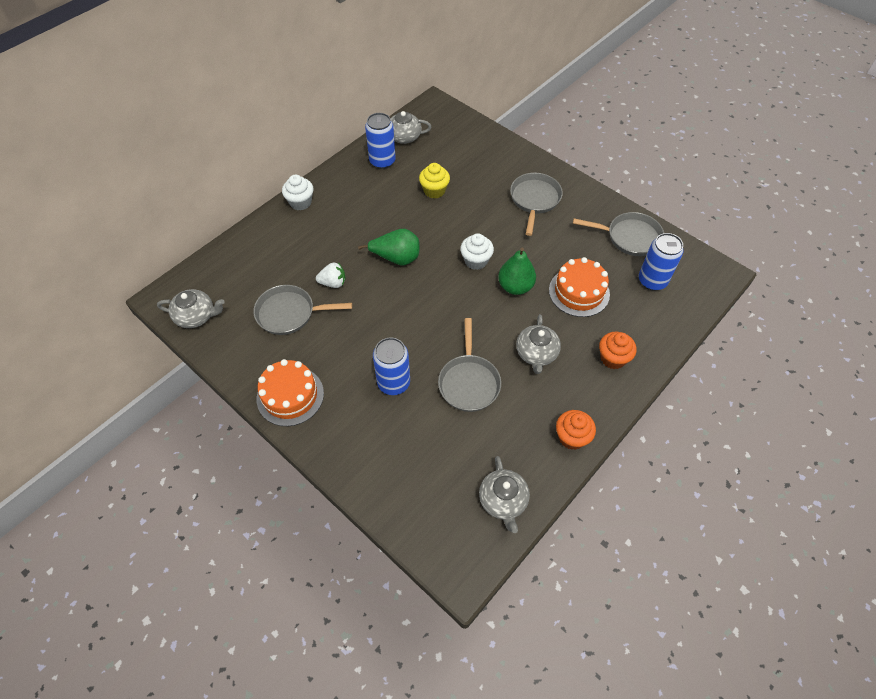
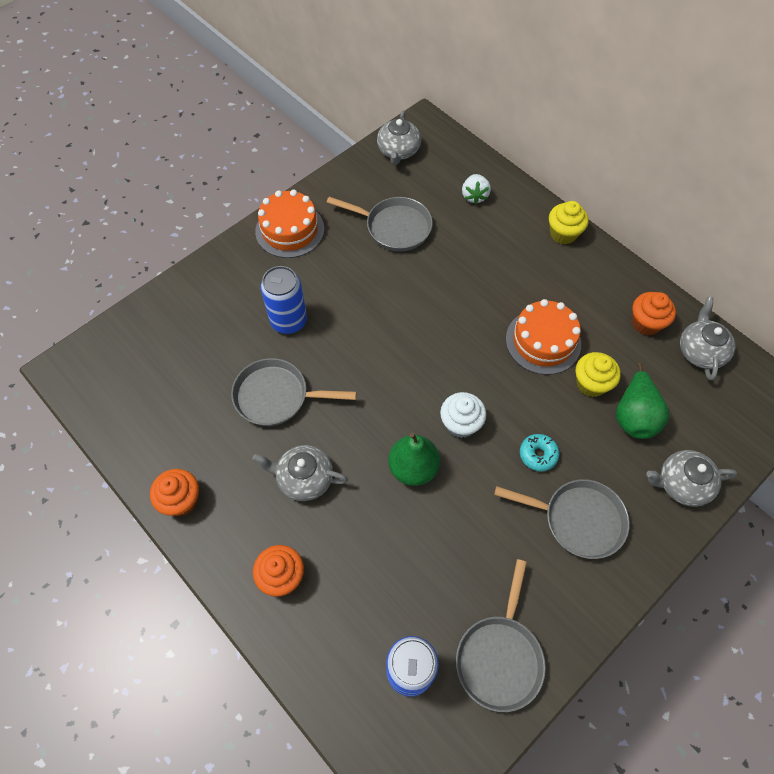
camera: 95 degrees right, 5 degrees up
grey pan [253,285,352,335] -> grey pan turned 105 degrees clockwise [326,197,433,252]
white cupcake [282,175,314,211] -> yellow cupcake [549,201,588,244]
white strawberry [316,262,345,288] -> white strawberry moved to [462,174,491,204]
green pear [358,229,420,266] -> green pear moved to [616,363,669,439]
blue can [365,113,396,169] -> orange cupcake [632,292,676,335]
grey teapot [479,456,530,533] -> grey teapot moved to [646,450,737,507]
orange cake [549,257,610,317] -> orange cake moved to [506,299,581,375]
none -> turquoise donut [520,434,559,472]

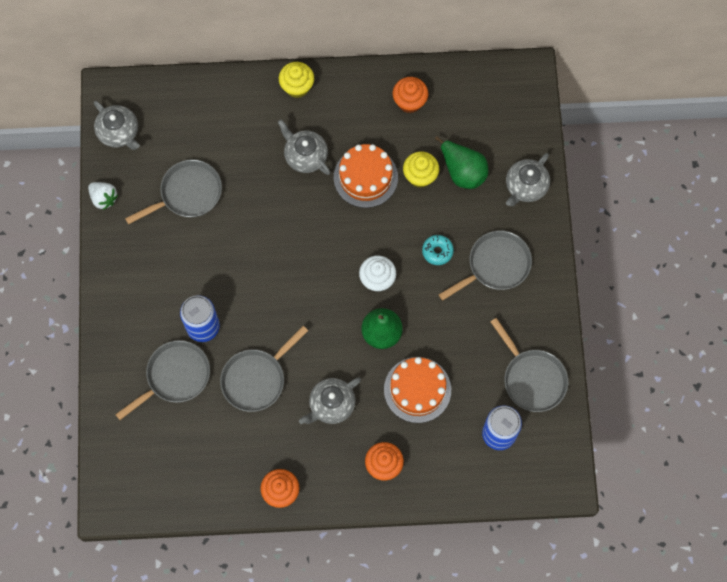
camera: 50 degrees left, 10 degrees up
orange cake [255,190,324,258] -> orange cake moved to [384,357,451,423]
white strawberry [462,174,491,204] -> white strawberry moved to [88,182,118,210]
grey teapot [680,297,735,381] -> grey teapot moved to [278,119,331,175]
none -> grey pan [115,340,210,420]

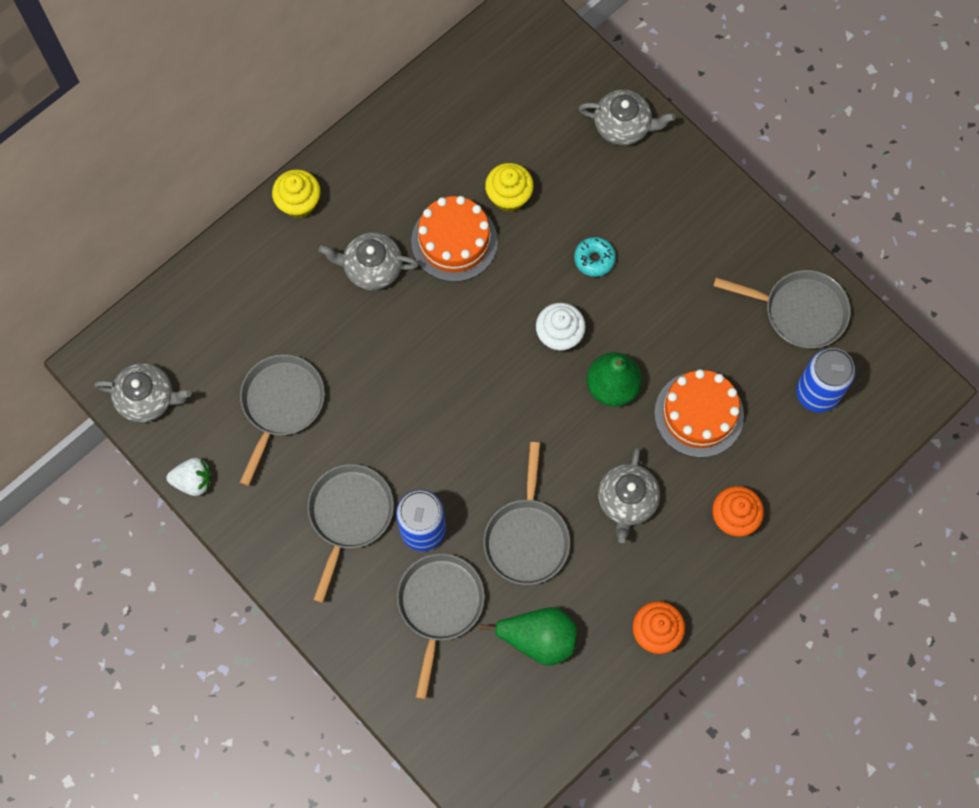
camera: 40 degrees left, 0 degrees up
orange cupcake [393,77,428,113] -> none
green pear [435,136,488,189] -> green pear moved to [480,607,577,666]
grey pan [438,230,532,301] -> grey pan moved to [307,464,394,603]
grey teapot [506,153,550,206] -> grey teapot turned 75 degrees counterclockwise [578,90,675,146]

